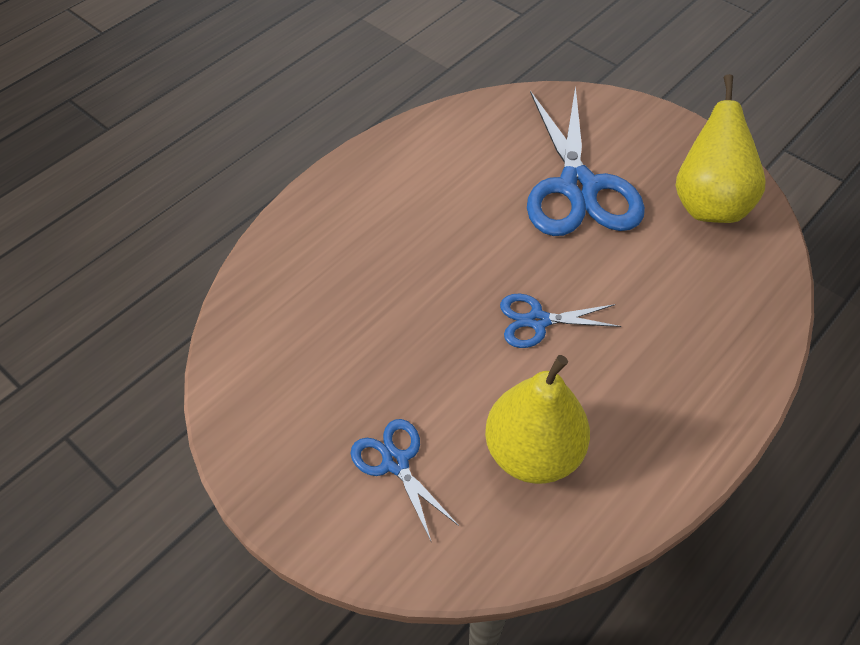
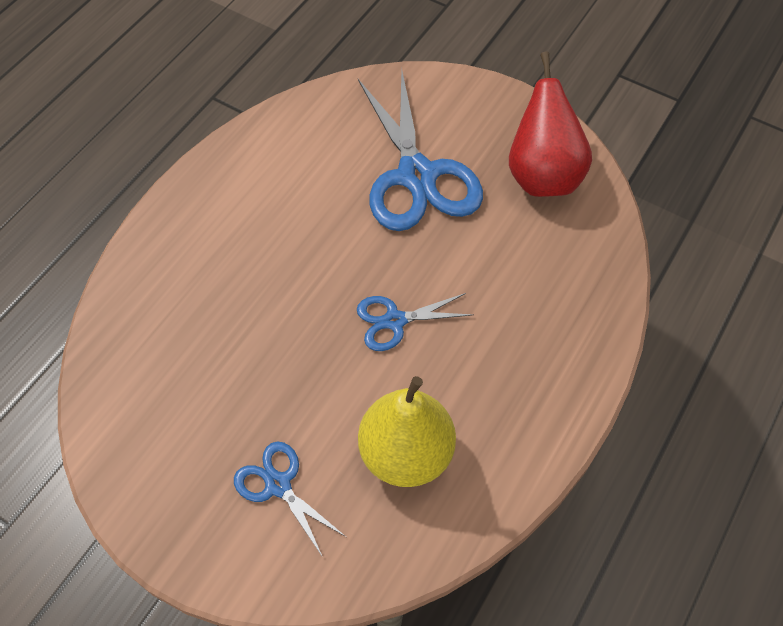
camera: 10 degrees left, 5 degrees up
yellow pear [675,74,766,223] -> red pear [509,51,592,197]

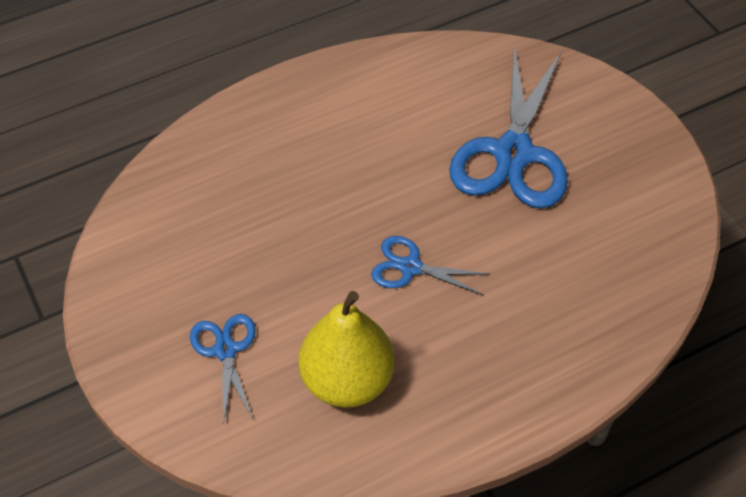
camera: 30 degrees right, 5 degrees down
red pear [509,51,592,197] -> none

